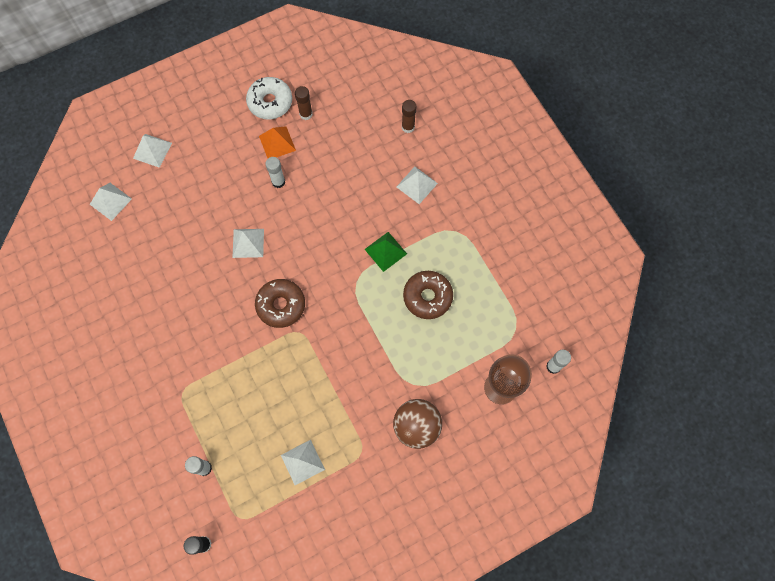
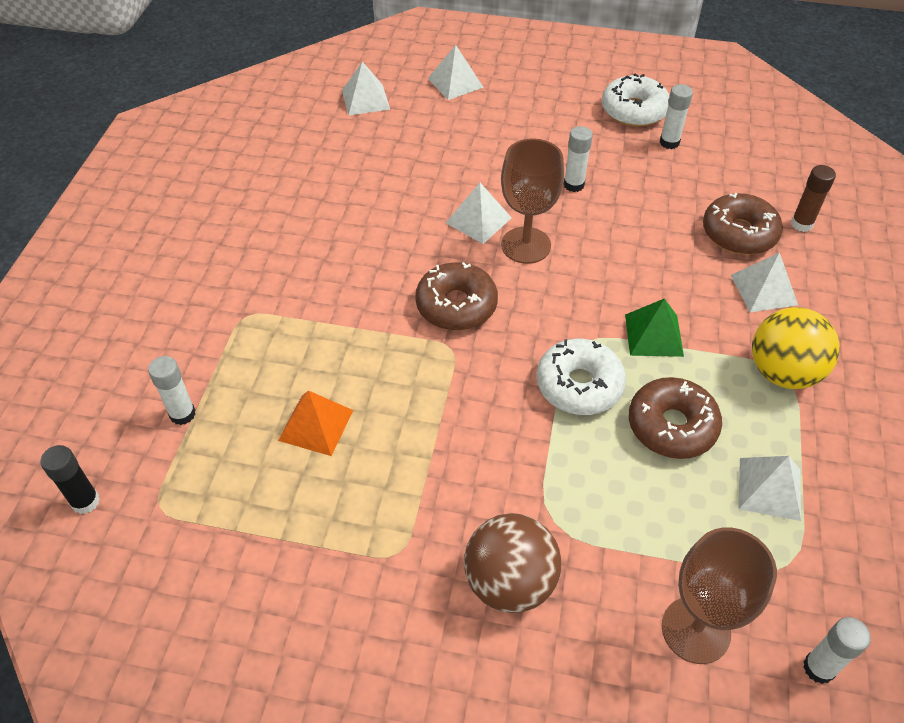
camera: 40 degrees right, 20 degrees down
orange pyramid [259,126,296,158] -> orange pyramid moved to [278,390,353,456]
white pyramid [281,440,325,485] -> white pyramid moved to [738,456,801,521]
brown glue stick [295,86,313,120] -> white glue stick [660,84,693,149]
none -> brown goblet [501,138,564,264]
none -> white donut [537,339,626,415]
none -> brown donut [703,193,783,255]
none -> yellow ball [752,307,840,389]

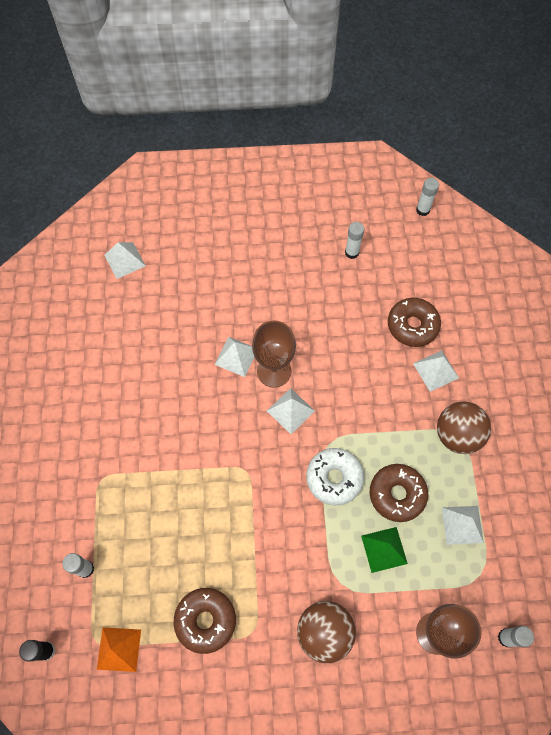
camera: 15 degrees left, 15 degrees up
orange pyramid [278,390,353,456] -> orange pyramid moved to [97,627,141,672]
brown donut [415,262,498,330] -> brown donut moved to [174,588,236,654]
white pyramid [428,45,484,100] -> white pyramid moved to [267,388,315,434]
white glue stick [563,126,593,192] -> white glue stick moved to [416,178,439,216]
white donut [602,73,669,127] -> none
green pyramid [625,298,684,357] -> green pyramid moved to [361,527,408,573]
yellow ball [752,307,840,389] -> brown ball [437,401,491,454]
brown glue stick [791,165,836,232] -> none

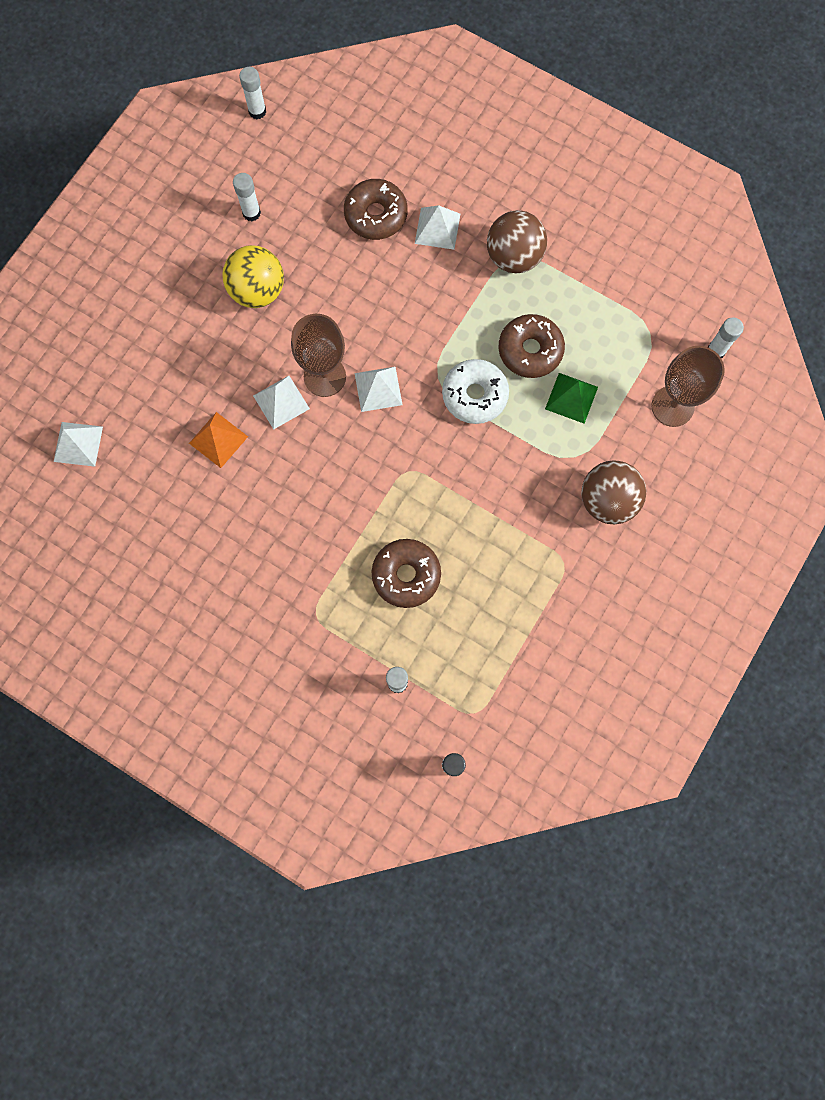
camera: 55 degrees left, 10 degrees up
orange pyramid [97,627,141,672] -> orange pyramid moved to [189,412,248,468]
brown donut [174,588,236,654] -> brown donut moved to [372,539,441,608]
white pyramid [442,506,484,545] -> none
none -> yellow ball [222,245,284,308]

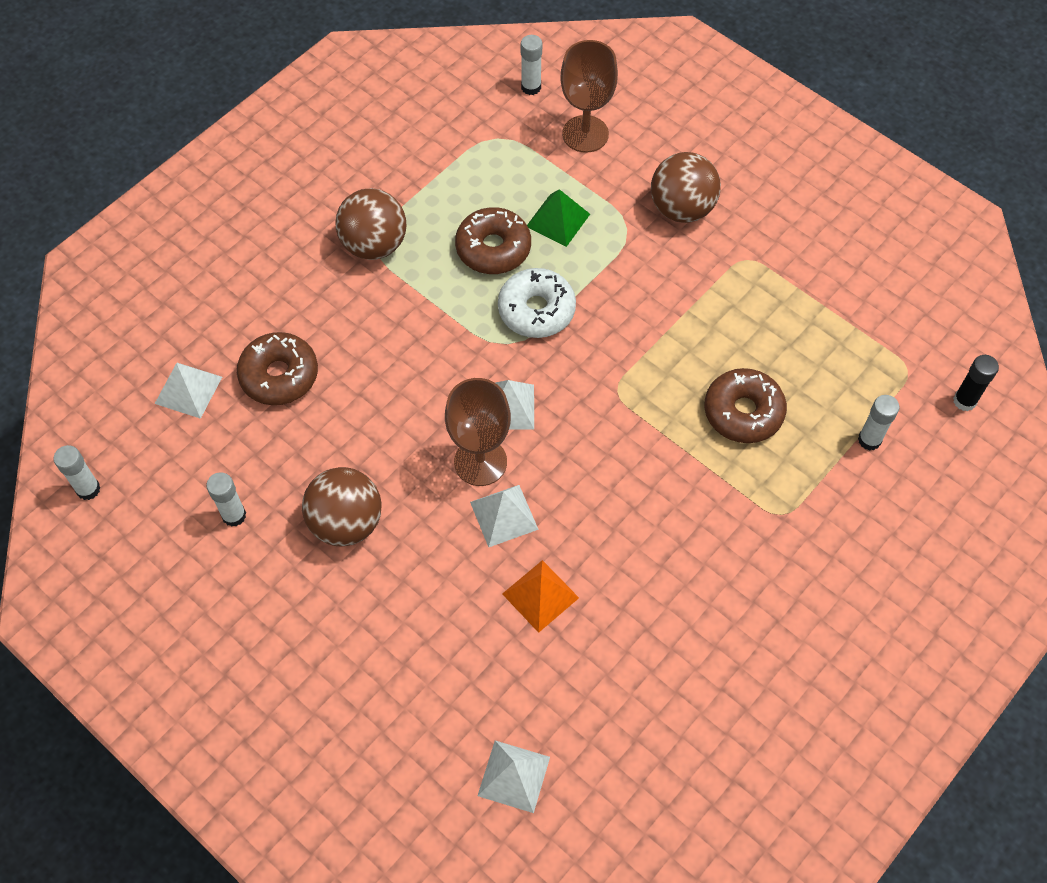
camera: 80 degrees left, 15 degrees down
yellow ball [222,245,284,308] -> brown ball [302,467,382,546]
white pyramid [415,205,460,250] -> white pyramid moved to [155,363,222,419]

